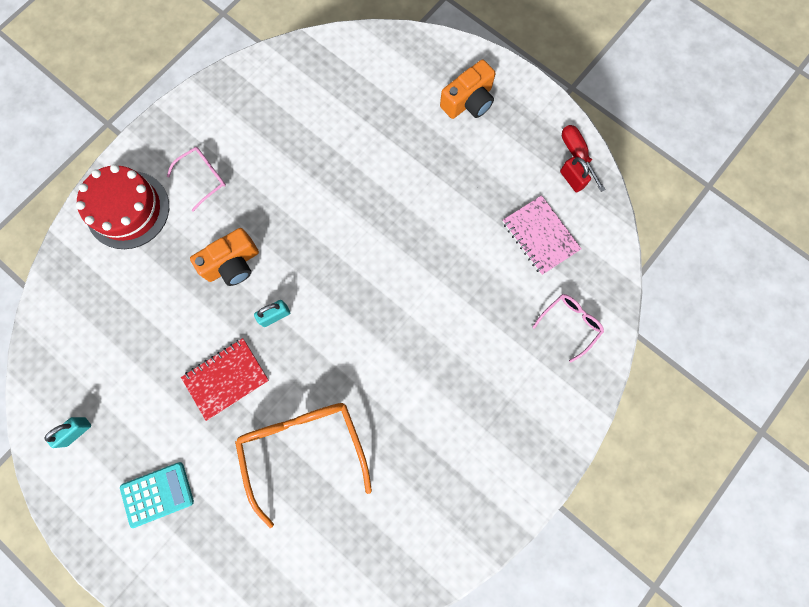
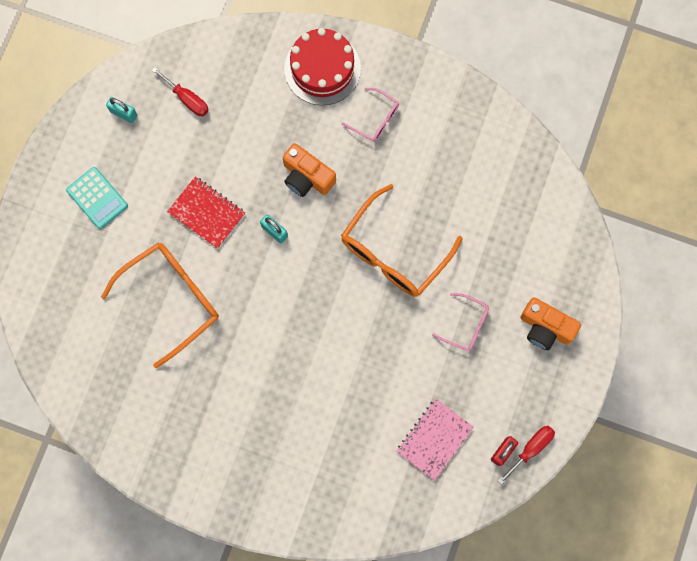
camera: 70 degrees right, 0 degrees up
pink glasses [532,294,604,363] -> pink glasses moved to [432,293,489,351]
none -> red screwdriver [152,67,209,116]
none -> orange glasses [341,184,462,297]

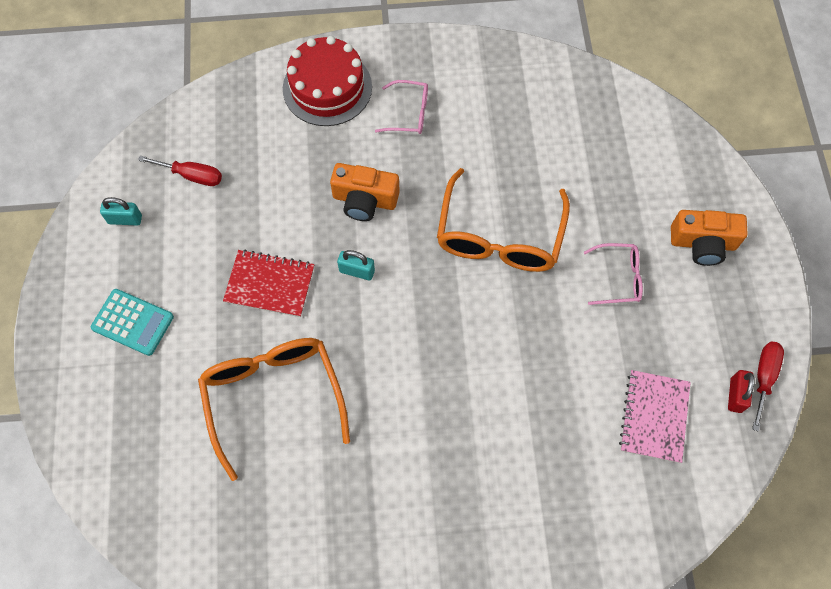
camera: 25 degrees left, 10 degrees down
orange glasses [101,243,219,368] -> orange glasses turned 45 degrees counterclockwise [198,338,350,481]

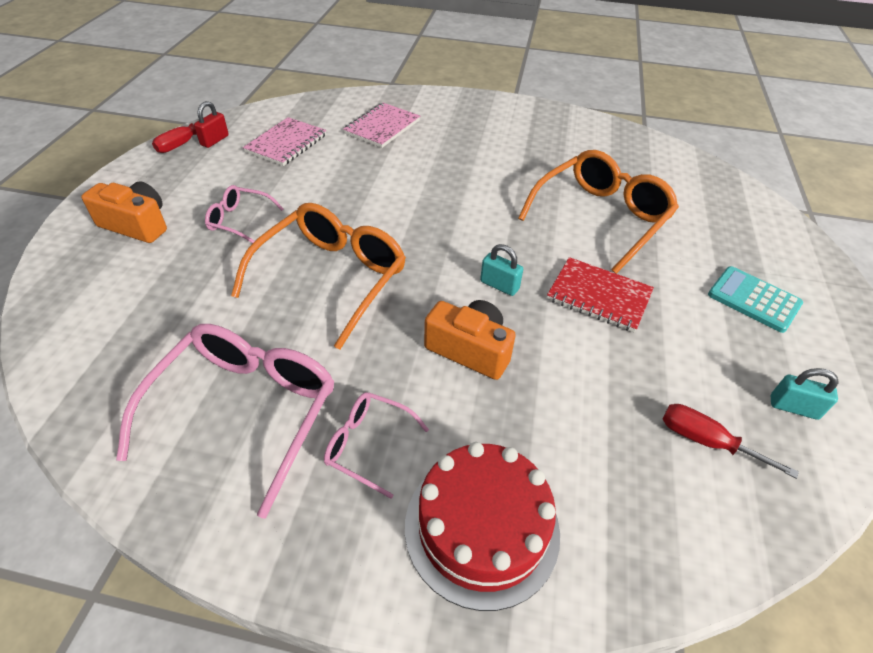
camera: 165 degrees left, 20 degrees down
orange glasses [198,338,350,481] -> orange glasses turned 135 degrees counterclockwise [518,150,679,274]
none -> pink glasses [116,324,335,518]
none -> pink notebook [343,103,420,148]

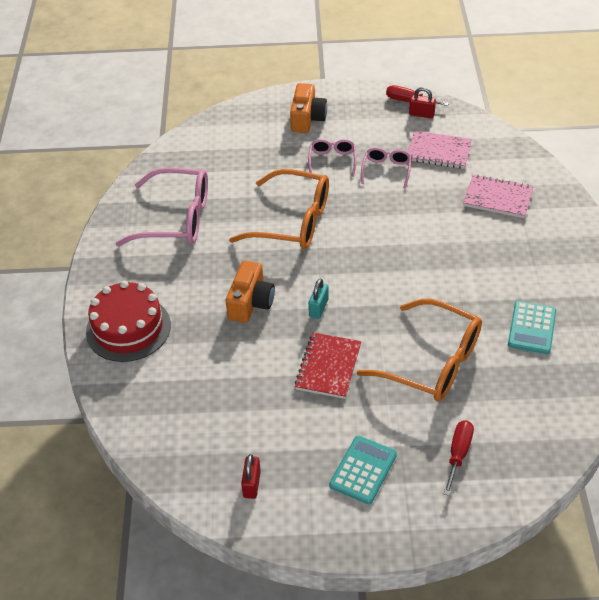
camera: 80 degrees right, 0 degrees up
pink glasses [324,392,429,499] -> pink glasses moved to [361,147,411,189]
red screwdriver [663,404,799,479] -> red screwdriver moved to [444,420,474,496]
turquoise padlock [771,368,839,420] -> red padlock [241,454,261,499]
none -> turquoise calculator [508,301,556,354]

